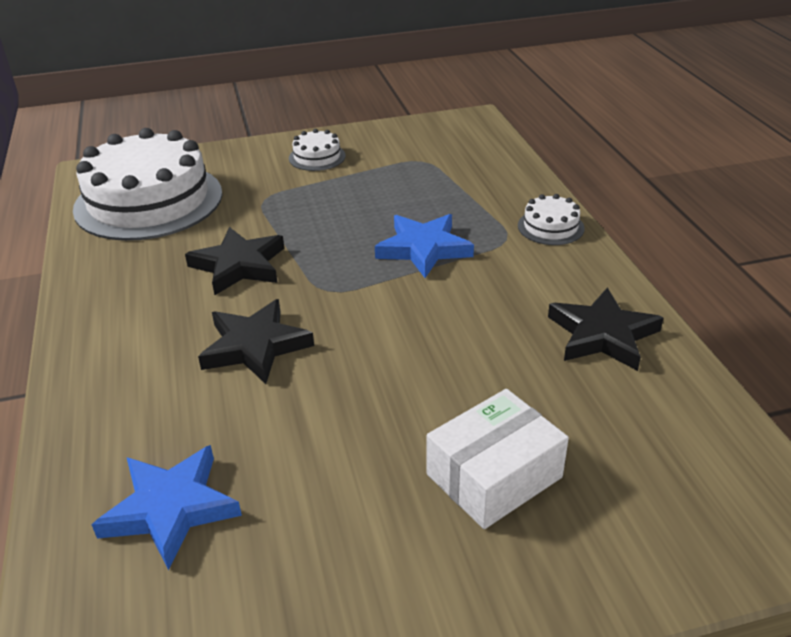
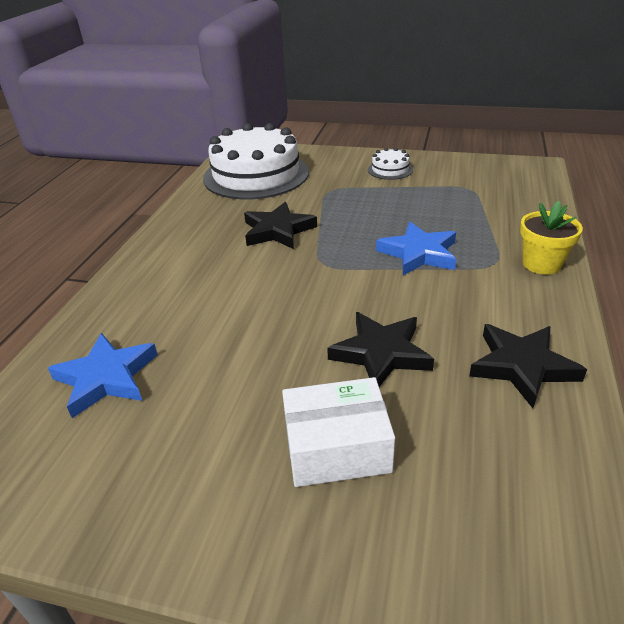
camera: 30 degrees right, 0 degrees up
black star [198,299,314,384] -> black star moved to [327,312,434,387]
white cake [518,194,585,245] -> yellow flower pot [520,201,583,275]

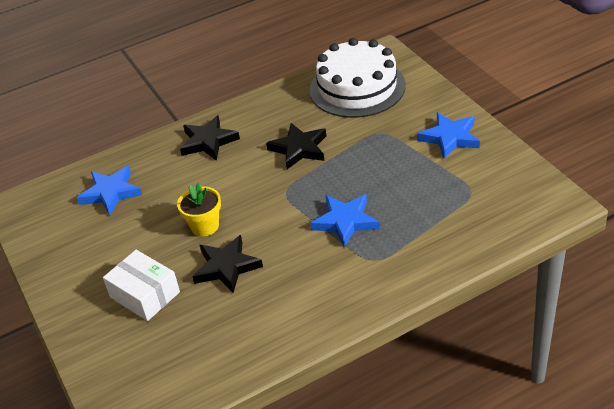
camera: 50 degrees right, 5 degrees up
white cake [368,148,413,180] -> blue star [417,112,480,159]
black star [469,324,587,408] -> black star moved to [180,115,240,161]
yellow flower pot [520,201,583,275] -> yellow flower pot moved to [177,182,221,237]

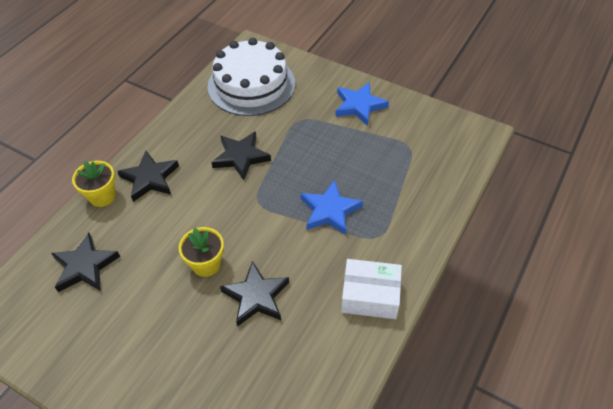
camera: 35 degrees left, 10 degrees up
blue star [77,166,142,215] -> black star [51,233,120,292]
white box [103,250,180,321] -> white box moved to [341,259,402,319]
none -> yellow flower pot [72,161,116,207]

